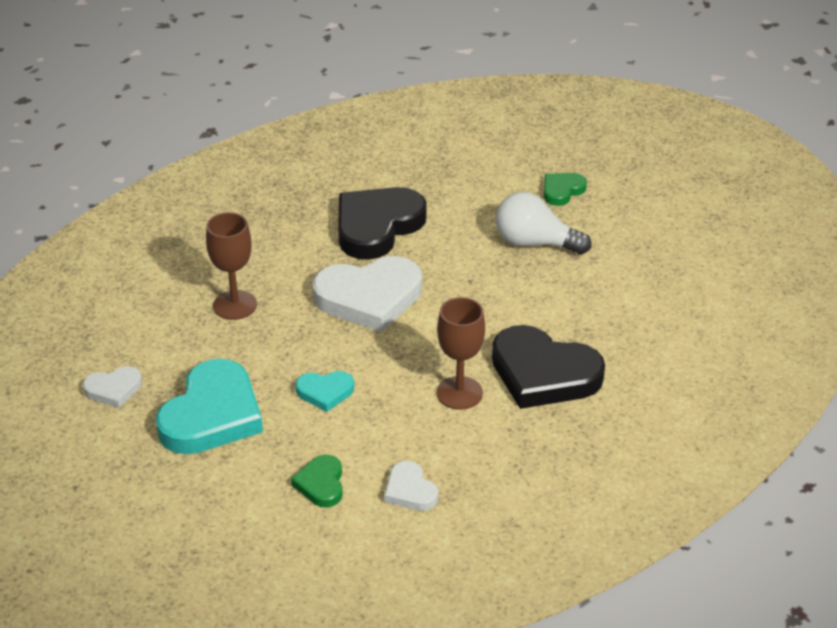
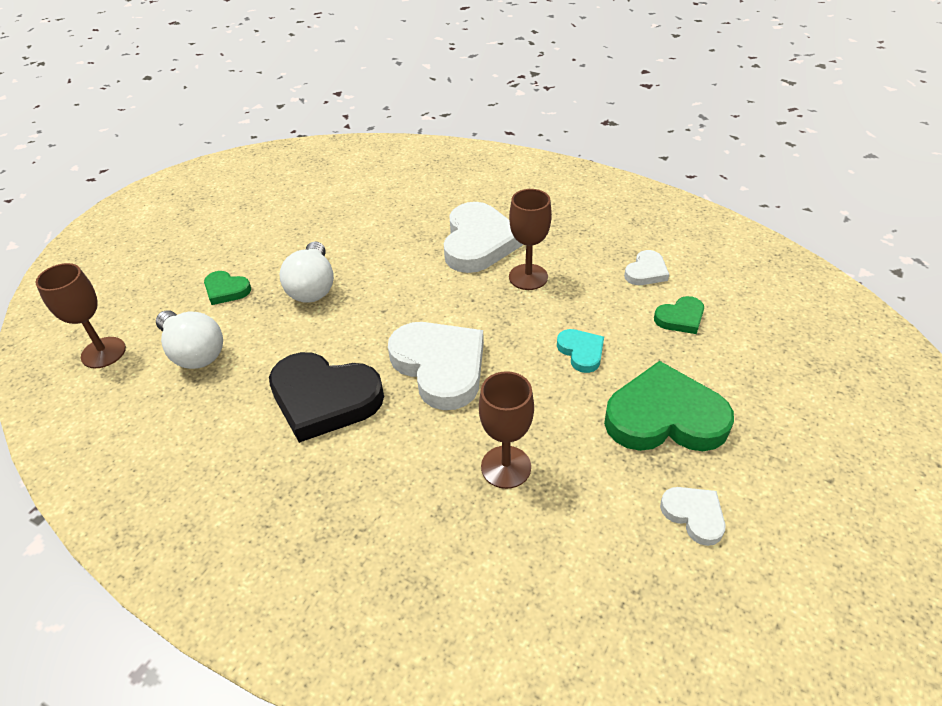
camera: 110 degrees left, 5 degrees up
turquoise heart [156,359,263,454] -> green heart [604,361,734,451]
black heart [492,325,605,409] -> white heart [444,202,524,273]
none -> brown goblet [35,263,126,368]
none -> white light bulb [156,310,223,369]

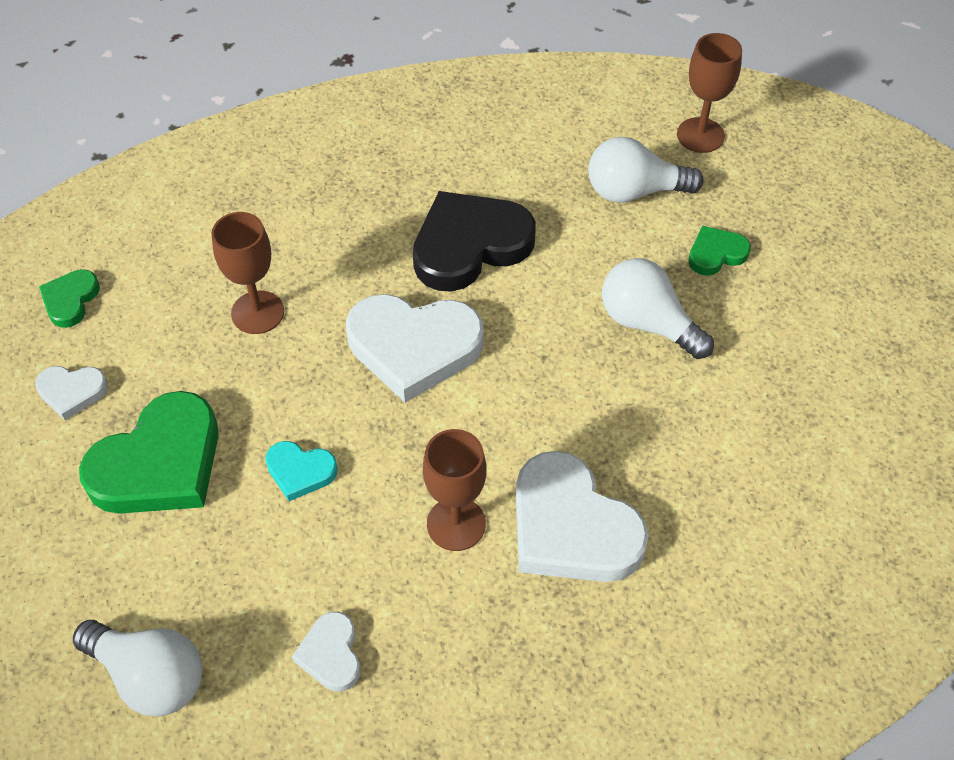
camera: 130 degrees right, 10 degrees up
green heart [654,296,704,334] -> green heart moved to [39,269,100,328]
none -> white light bulb [73,620,202,716]

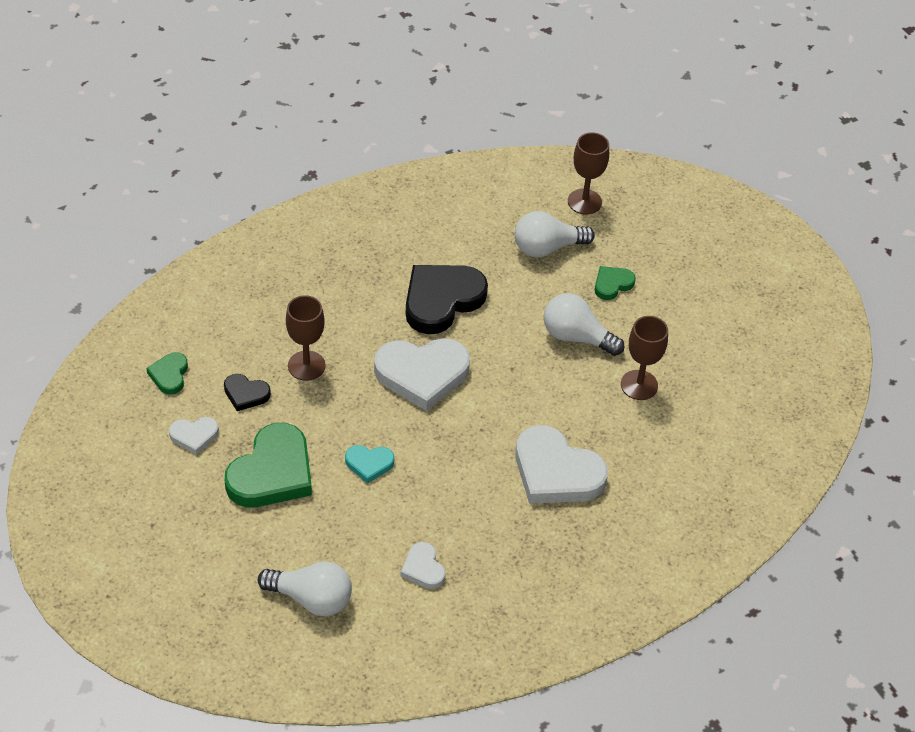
camera: 15 degrees left, 5 degrees down
brown goblet [423,429,487,551] -> brown goblet moved to [621,316,668,400]
none -> black heart [224,374,271,411]

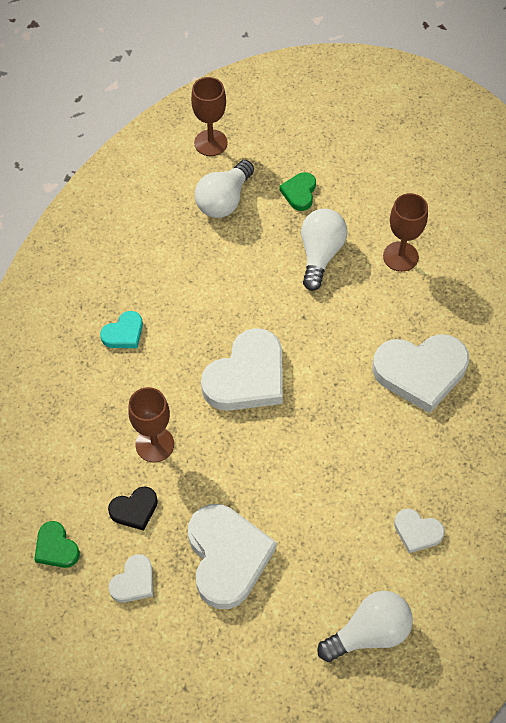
camera: 40 degrees left, 10 degrees up
green heart [225,423,312,507] -> white heart [188,504,277,609]
turquoise heart [345,445,394,484] -> turquoise heart moved to [100,311,143,348]
black heart [406,265,488,334] -> none
white light bulb [544,293,625,356] -> white light bulb turned 120 degrees clockwise [301,209,348,291]

